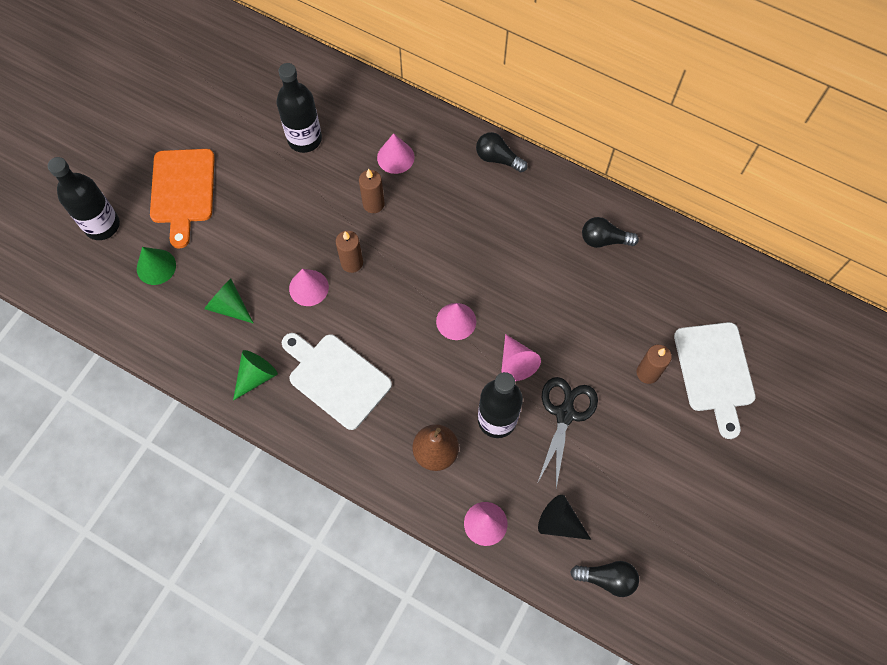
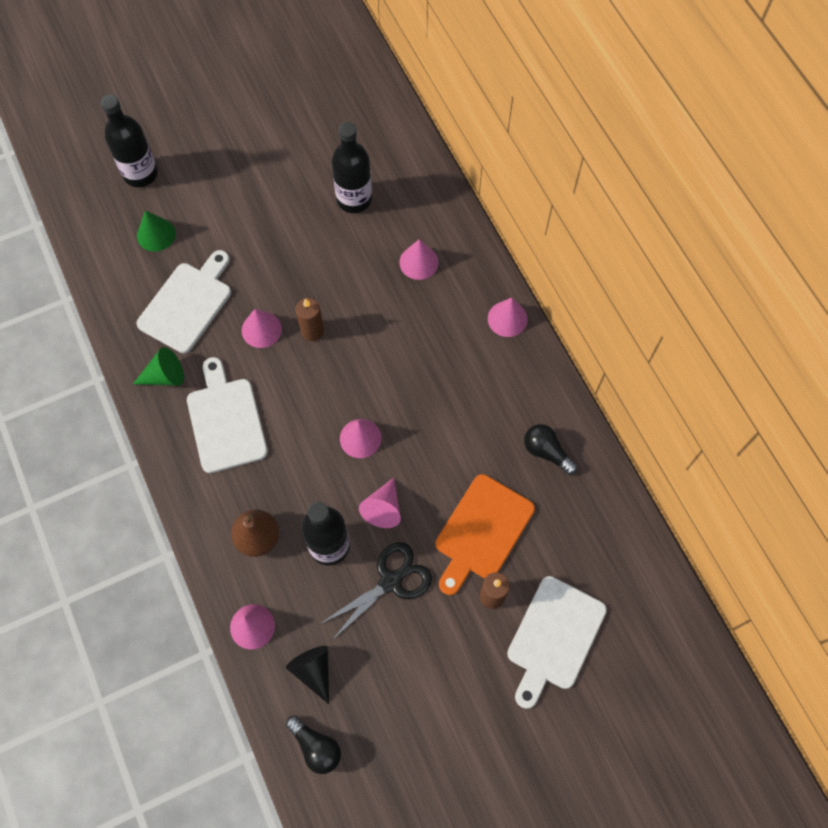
camera: 35 degrees right, 0 degrees up
orange cutting board [150,149,215,249] -> orange cutting board moved to [436,474,535,595]
green cone [204,278,254,324] -> white cutting board [137,250,231,353]
brown candle [359,169,385,213] -> none
black light bulb [476,132,528,172] -> pink cone [488,298,528,337]

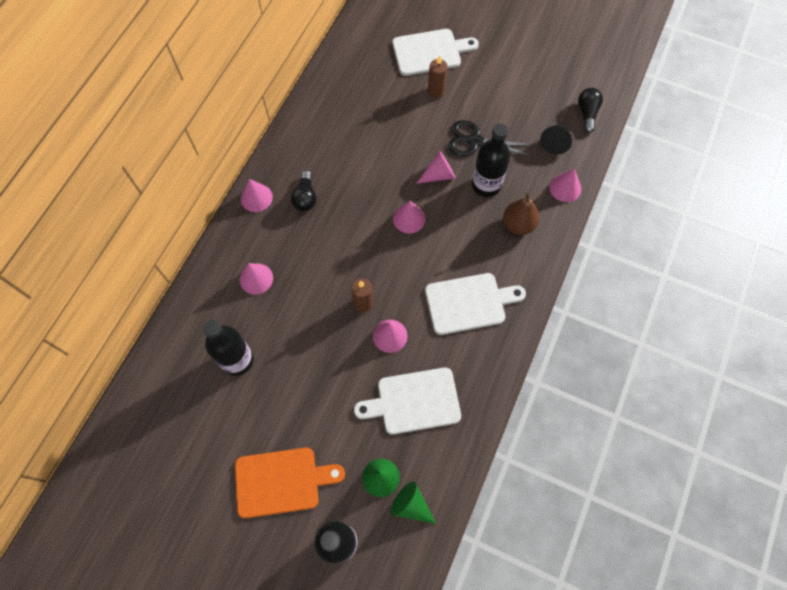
camera: 130 degrees left, 0 degrees up
green cone [133,347,184,386] -> green cone moved to [391,482,436,524]
white cutting board [187,357,268,473] -> white cutting board turned 135 degrees counterclockwise [425,273,526,335]
orange cutting board [436,474,535,595] -> orange cutting board moved to [235,447,345,518]
black light bulb [524,424,578,475] -> black light bulb moved to [291,170,317,211]

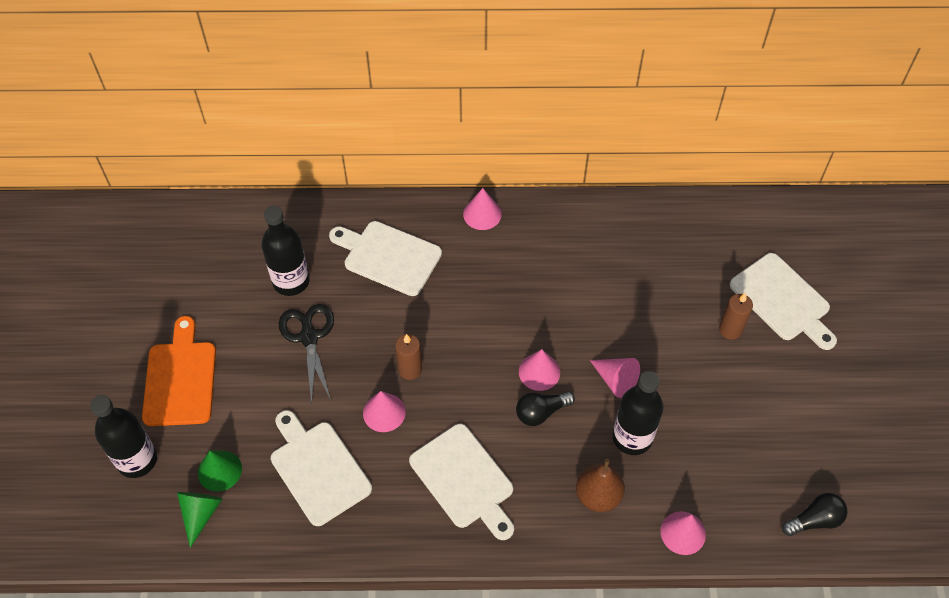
camera: 65 degrees right, 10 degrees down
orange cutting board [235,447,345,518] -> orange cutting board turned 150 degrees counterclockwise [142,316,216,426]
pink cone [239,263,273,295] -> white cutting board [329,221,442,296]
black light bulb [291,170,317,211] -> black light bulb moved to [516,391,575,426]
black scissors [448,120,533,156] -> black scissors moved to [279,304,334,405]
black cone [540,123,572,154] -> none

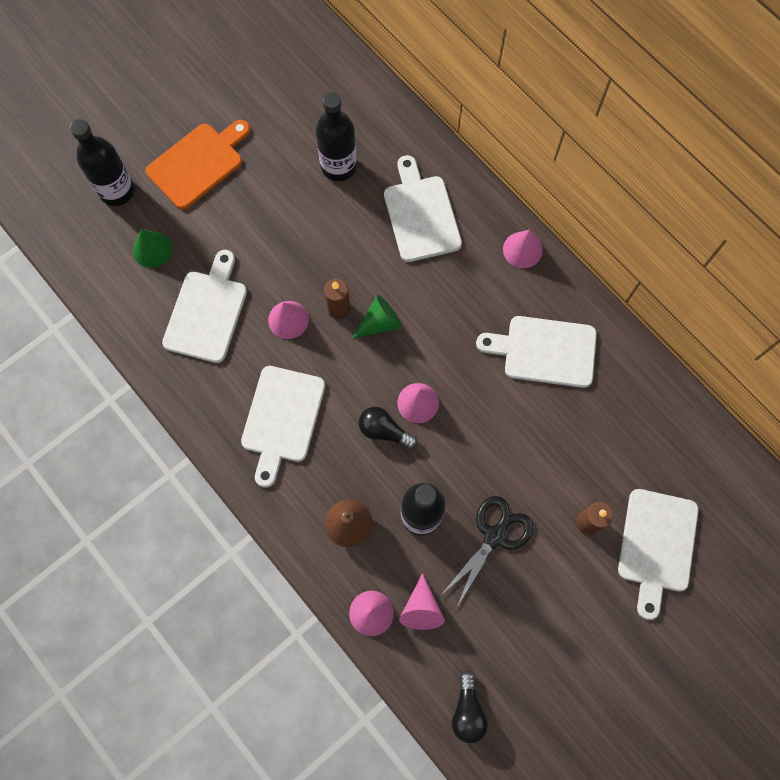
camera: 50 degrees right, 15 degrees up
green cone [177,492,222,548] -> green cone moved to [352,295,402,339]
black scissors [279,304,334,405] -> black scissors moved to [440,496,534,609]
pink cone [590,358,640,398] -> pink cone moved to [399,573,445,630]
black light bulb [782,493,848,536] -> black light bulb turned 60 degrees clockwise [452,670,488,743]
none -> white cutting board [476,316,597,388]

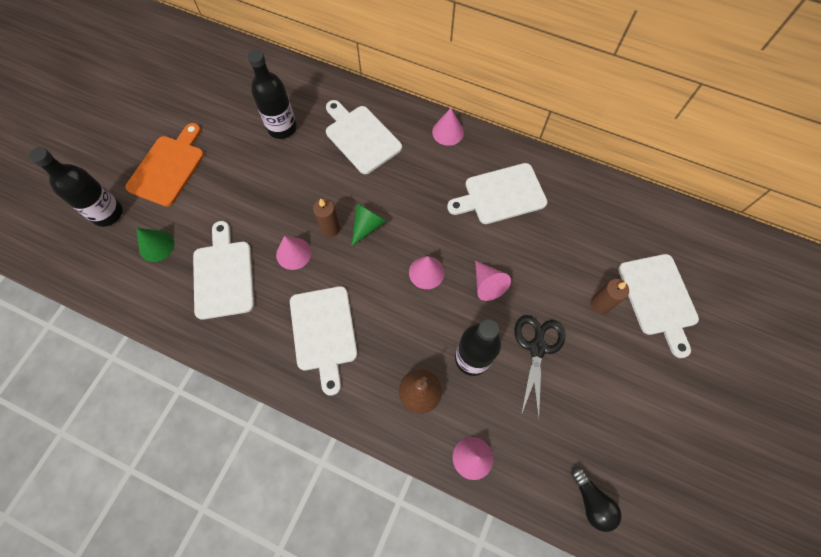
camera: 25 degrees left, 5 degrees down
black light bulb [359,406,417,449] -> none
pink cone [399,573,445,630] -> pink cone moved to [475,261,511,301]

